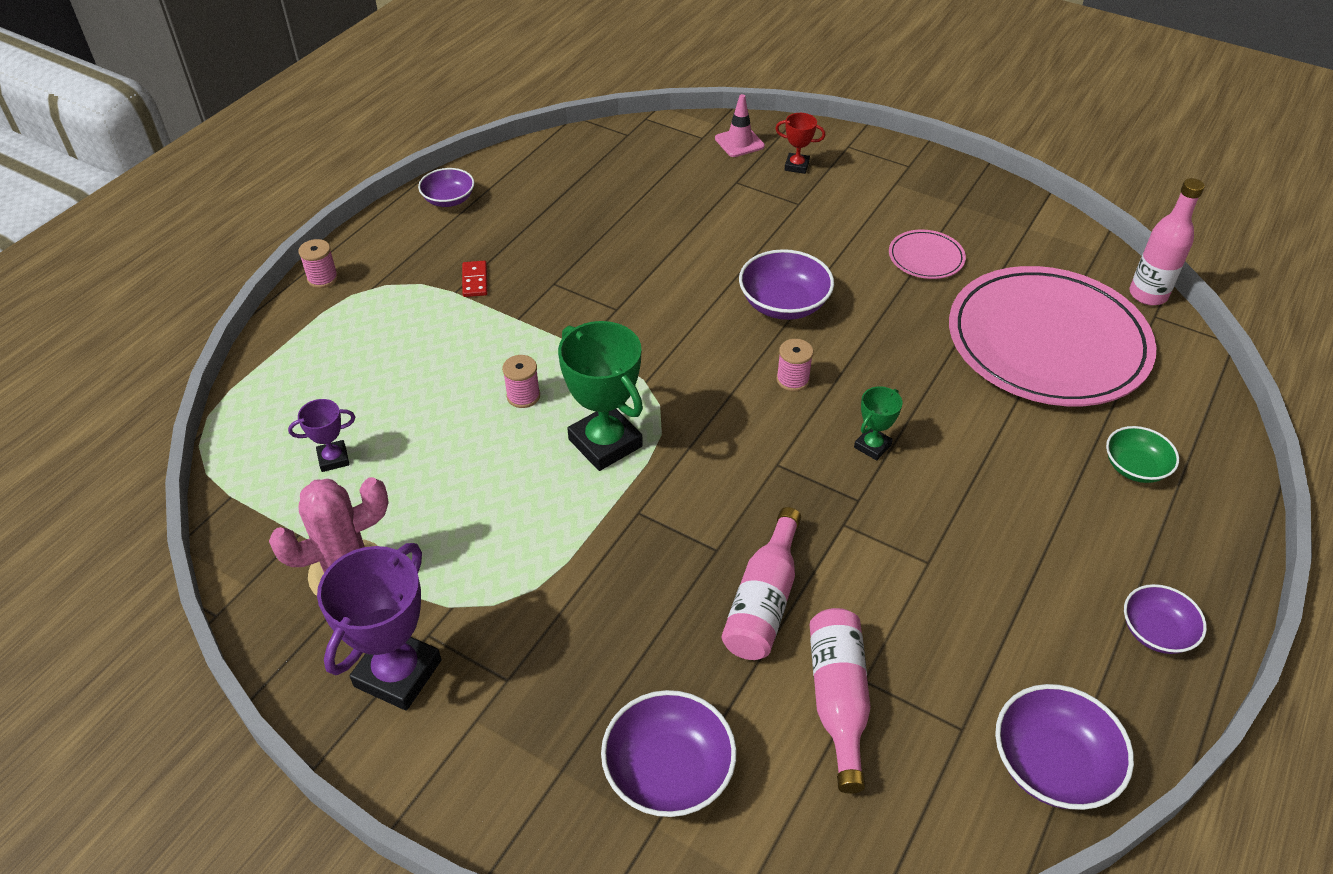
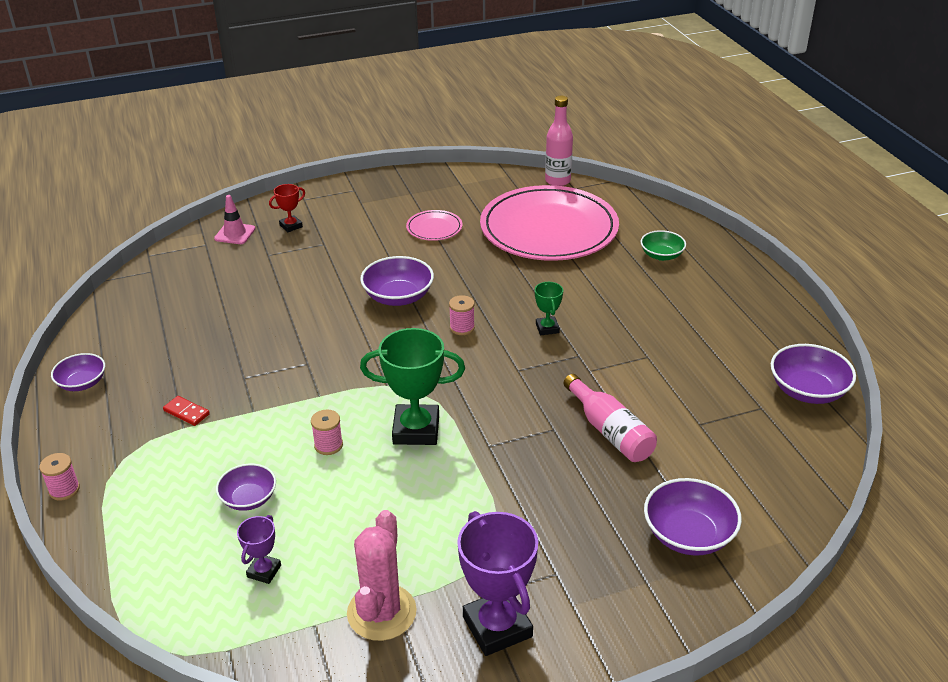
camera: 50 degrees left, 10 degrees down
pink bottle [810,608,871,794] -> none
purple bowl [1124,584,1207,654] -> purple bowl moved to [216,464,276,511]

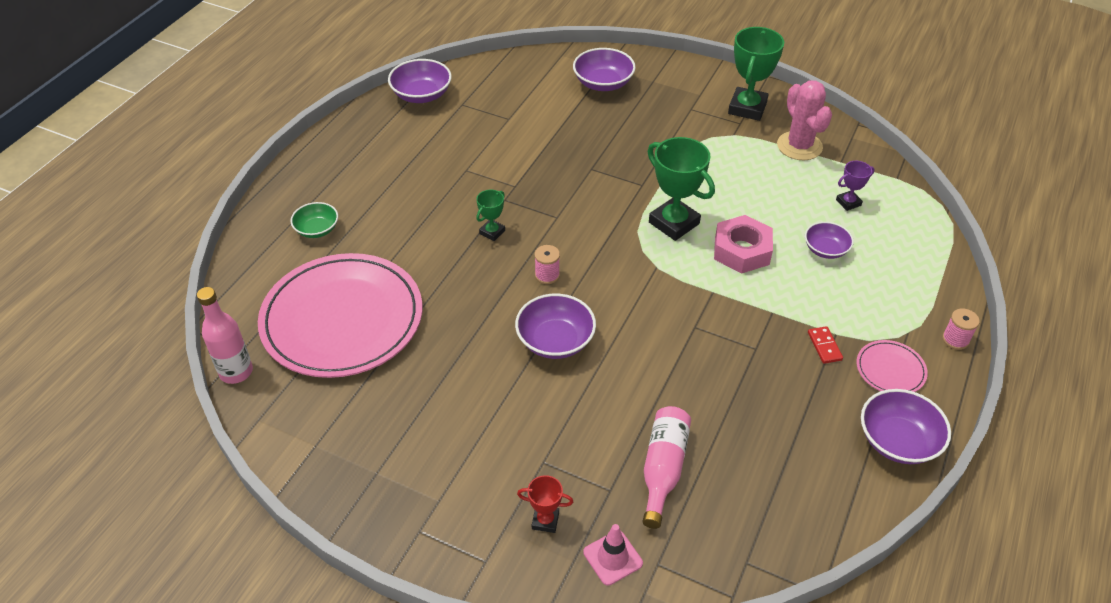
camera: 135 degrees left, 10 degrees up
purple bowl [51,353,105,391] -> purple bowl [861,389,951,464], size x1.54
pink spool [311,410,343,455] -> pink nut [714,215,773,274]
pink cactus [347,510,417,641] -> pink cactus turned 75 degrees counterclockwise [777,80,832,160]
pink plate [406,210,463,241] -> pink plate moved to [856,340,928,392]
purple trophy [457,511,538,656] -> green trophy [728,27,784,121]
pink bottle [563,374,657,462] -> pink bottle moved to [643,406,691,529]

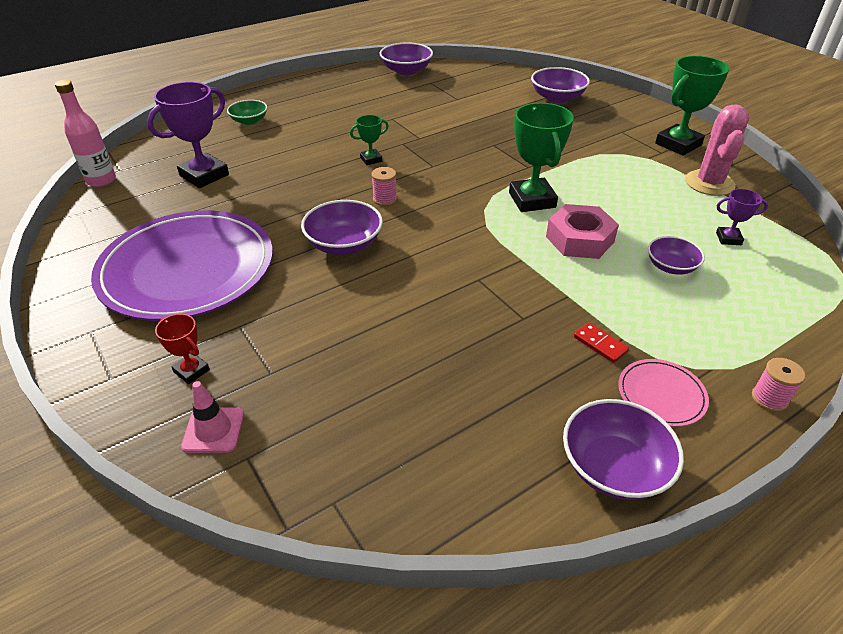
camera: 30 degrees right, 5 degrees down
pink plate [258,253,422,378] -> purple trophy [147,82,229,188]
pink bottle [643,406,691,529] -> none
red domino [808,326,843,364] -> red domino turned 60 degrees counterclockwise [574,323,629,363]
none -> purple plate [91,210,273,321]

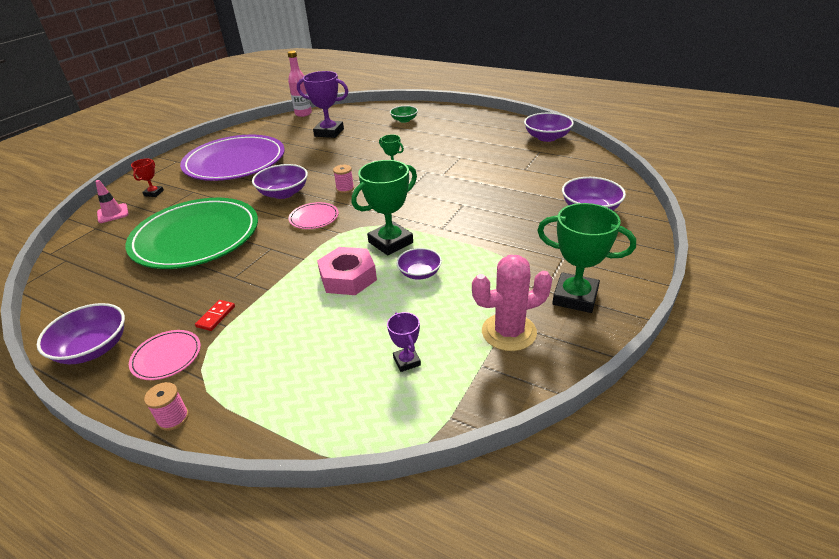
camera: 65 degrees right, 5 degrees down
purple bowl [648,236,705,275] -> purple bowl moved to [396,248,442,279]
none -> green plate [126,198,258,269]
none -> pink plate [288,202,339,229]

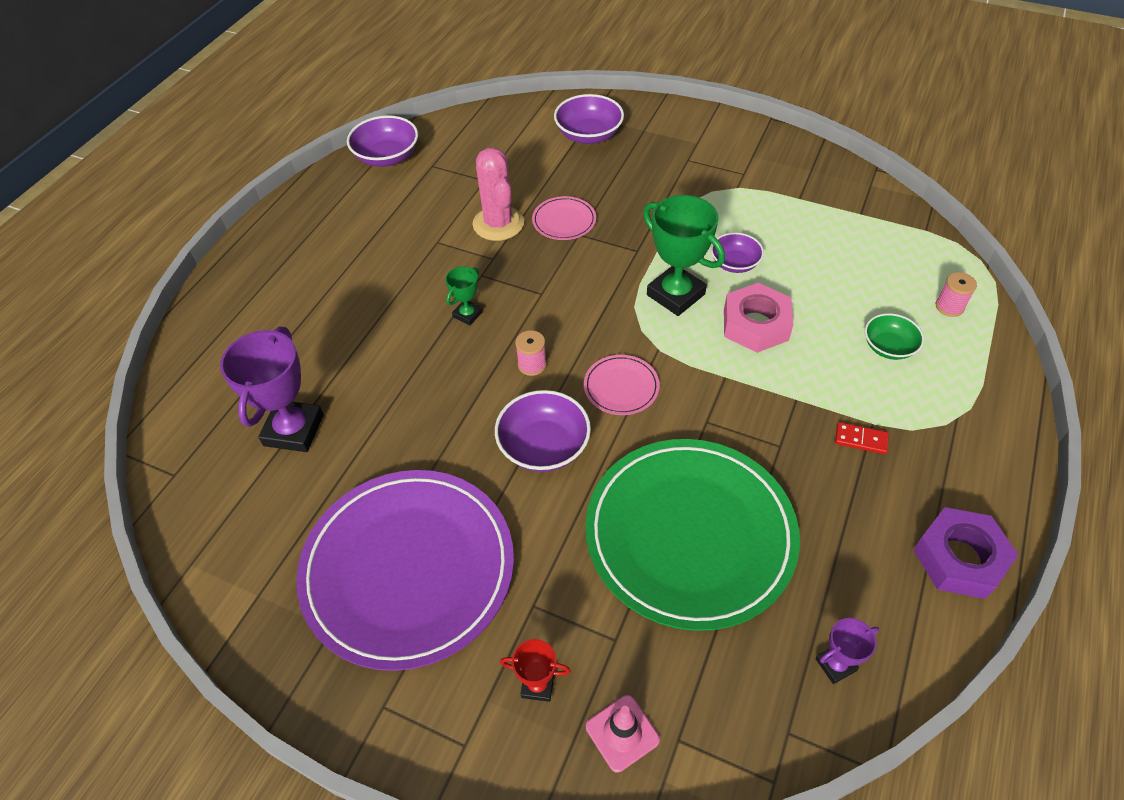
camera: 95 degrees left, 15 degrees up
purple bowl [37,303,125,364] -> purple nut [913,507,1018,599]
pink plate [129,330,201,380] -> pink plate moved to [532,196,596,240]
pink spool [144,382,189,431] -> pink spool moved to [936,272,977,317]
pink bottle [287,51,312,117] -> none
purple trophy [387,312,421,372] -> purple trophy moved to [815,618,879,684]
green bowl [390,106,418,123] -> green bowl moved to [865,313,924,360]
pink cactus [472,255,552,351] -> pink cactus moved to [472,148,524,241]
green trophy [537,203,636,313] -> none

